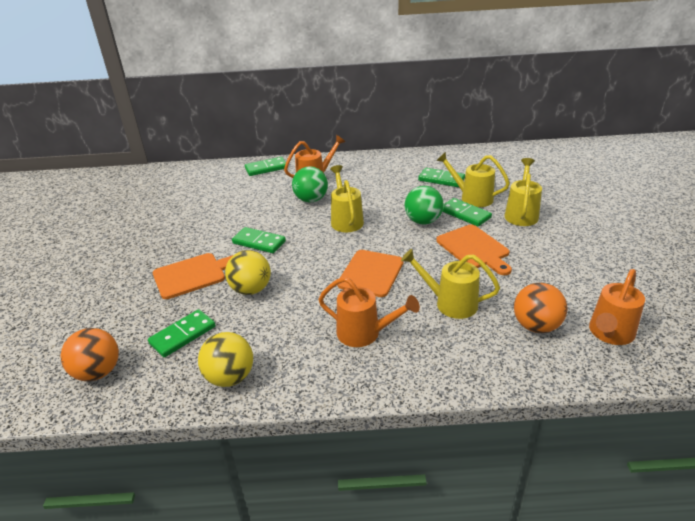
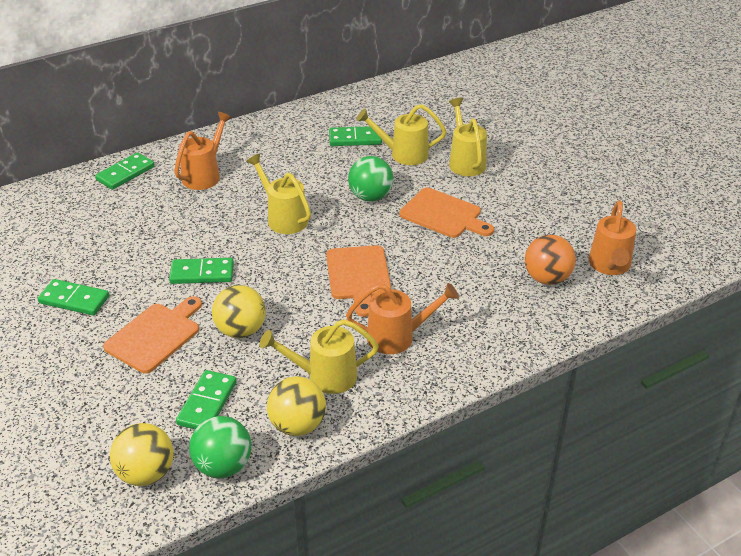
camera: 30 degrees left, 5 degrees up
orange ball [60,328,119,381] -> yellow ball [110,423,174,486]
green ball [292,167,328,202] -> green ball moved to [189,416,251,478]
yellow watering can [401,249,500,319] -> yellow watering can moved to [260,319,379,394]
green domino [442,198,492,226] -> green domino moved to [37,279,109,315]

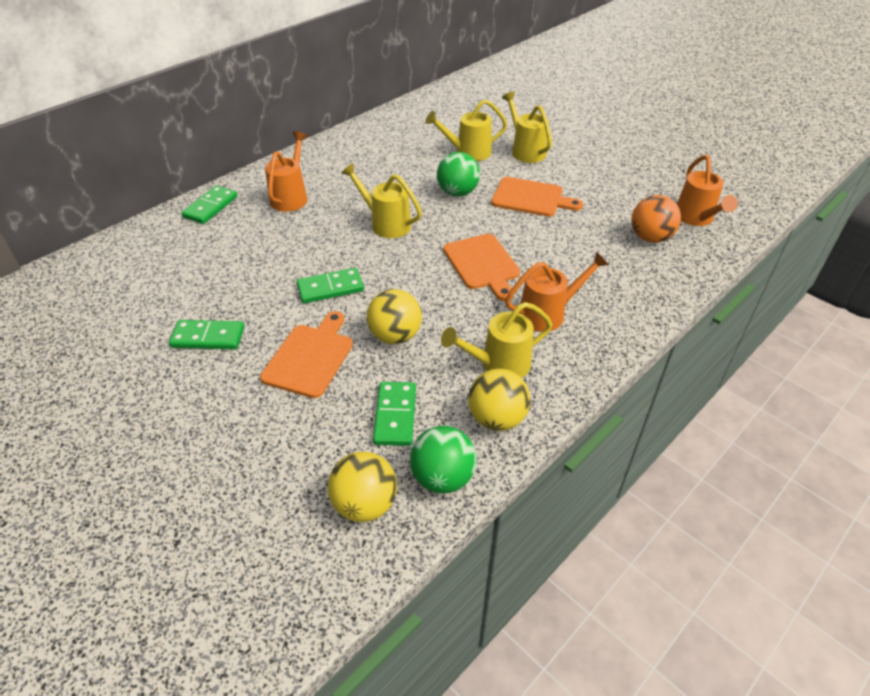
camera: 15 degrees left, 5 degrees up
green domino [329,126,382,146] -> none

